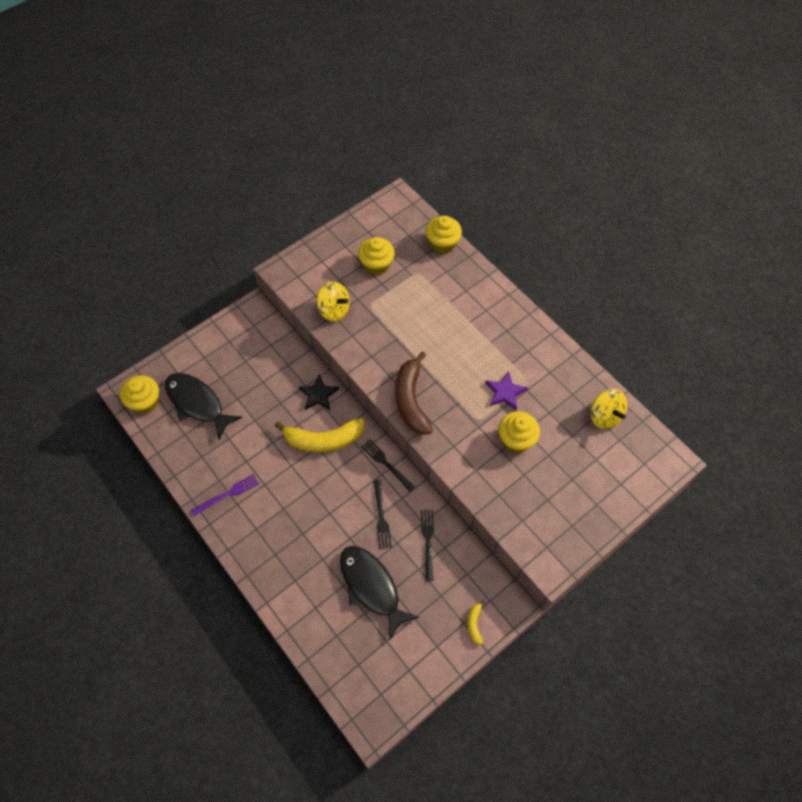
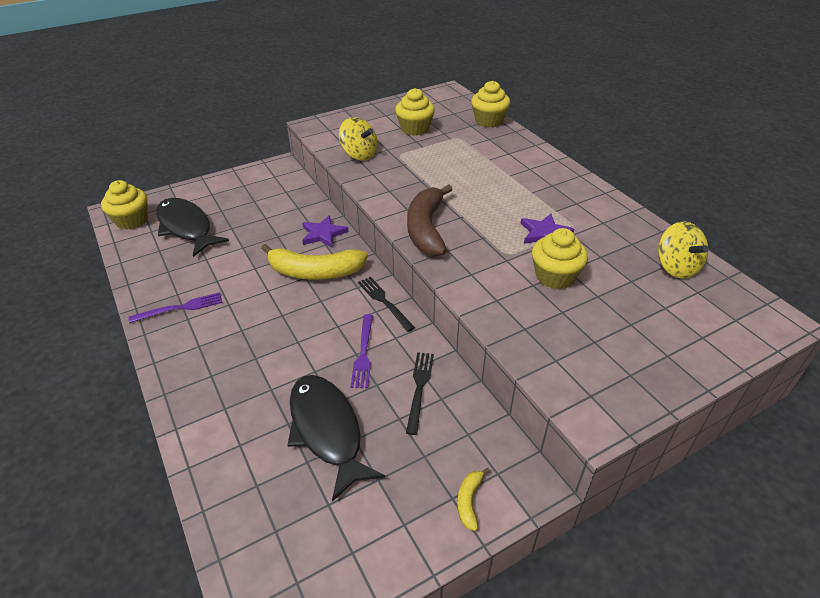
camera: 10 degrees right, 20 degrees down
black star [299,374,339,410] -> purple star [302,215,349,248]
black fork [373,480,392,549] -> purple fork [351,314,373,388]

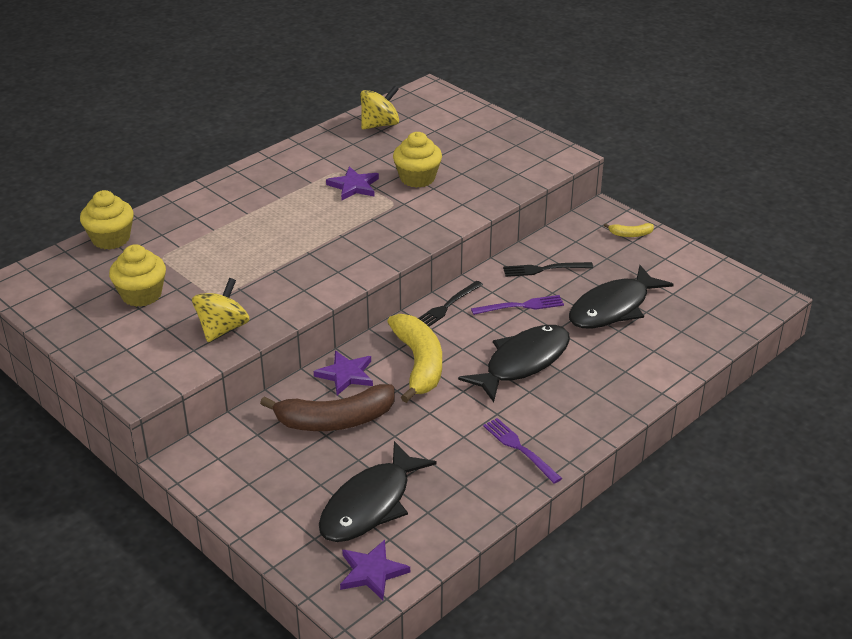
camera: 105 degrees left, 5 degrees down
yellow cupcake [101,180,148,230] -> purple star [340,540,410,600]
brown banana [407,185,453,256] -> brown banana moved to [260,384,394,431]
none -> black fish [458,325,570,402]

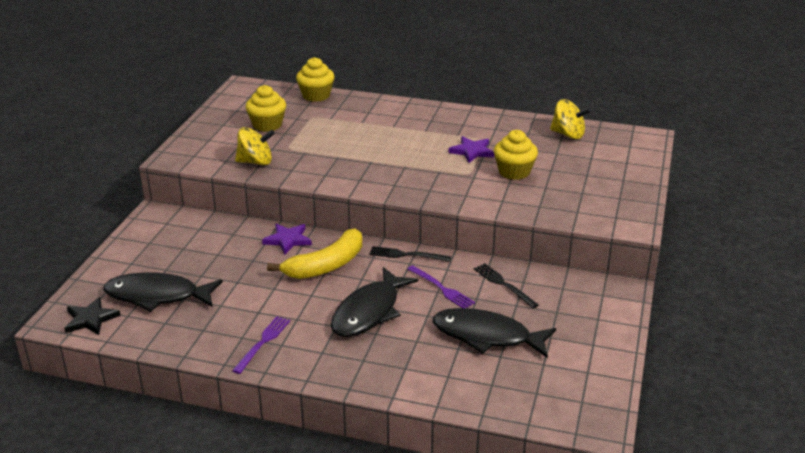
camera: 60 degrees right, 5 degrees down
brown banana [260,384,394,431] -> none
purple star [340,540,410,600] -> black star [65,297,121,335]
black fish [458,325,570,402] -> black fish turned 105 degrees clockwise [331,267,418,337]
yellow banana [604,223,654,237] -> none

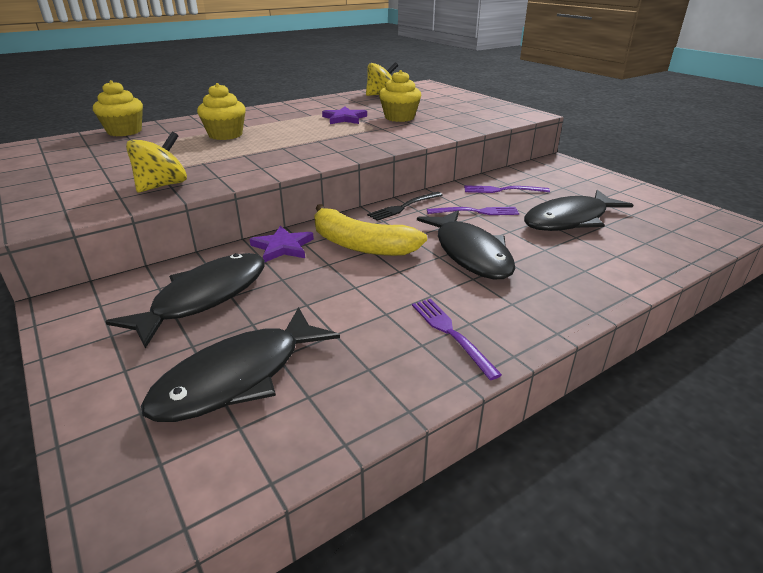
camera: 50 degrees left, 0 degrees up
black star [65,297,121,335] -> none
yellow cupcake [246,85,286,132] -> yellow cupcake moved to [197,83,246,140]
yellow banana [267,229,362,279] -> yellow banana turned 120 degrees clockwise [314,204,427,256]
black fork [474,263,539,309] -> purple fork [464,185,550,193]
none -> black fish [105,253,265,349]

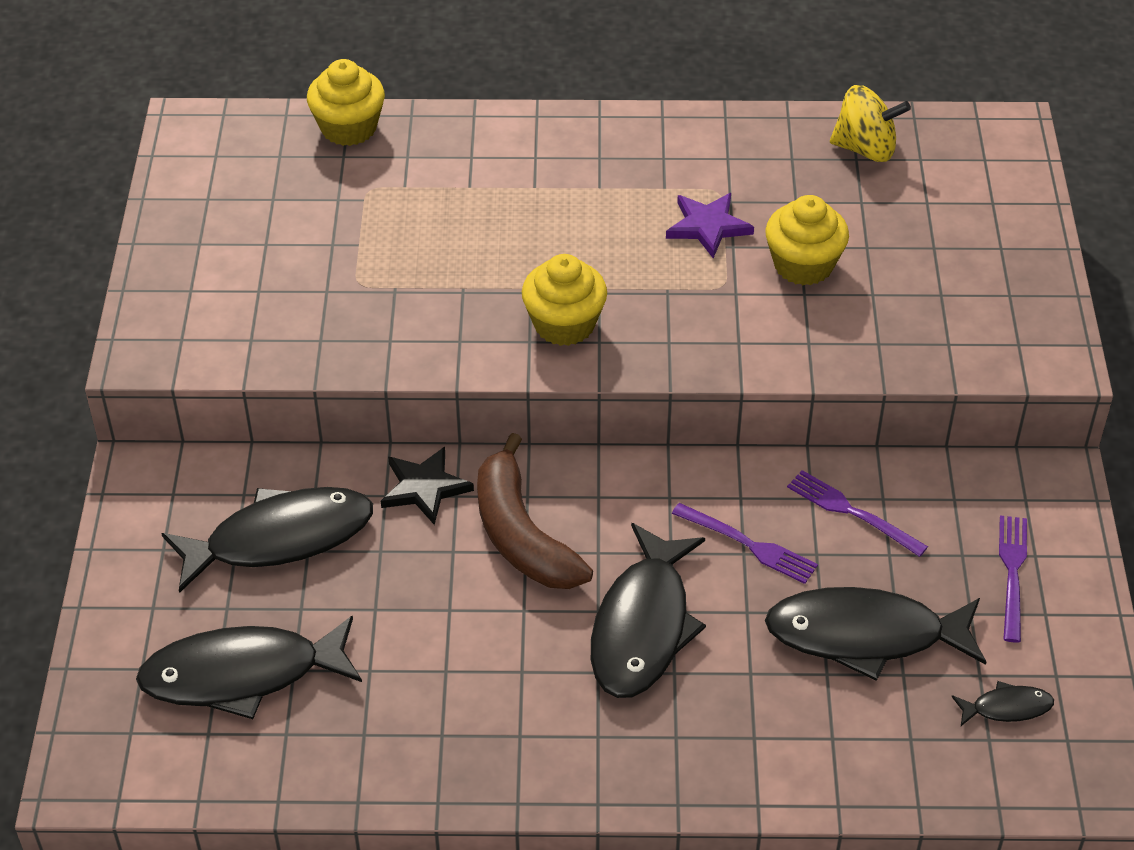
camera: 35 degrees right, 15 degrees up
yellow spinning top [126,132,187,192] -> none
yellow cupcake [197,83,246,140] -> yellow cupcake moved to [522,254,607,346]
purple star [249,225,314,262] -> black star [381,447,474,525]
yellow banana [314,204,427,256] -> brown banana [477,433,593,589]
black fork [367,192,443,221] -> none
purple fork [412,299,502,380] -> purple fork moved to [999,515,1027,643]
none -> black fish [952,681,1054,726]

